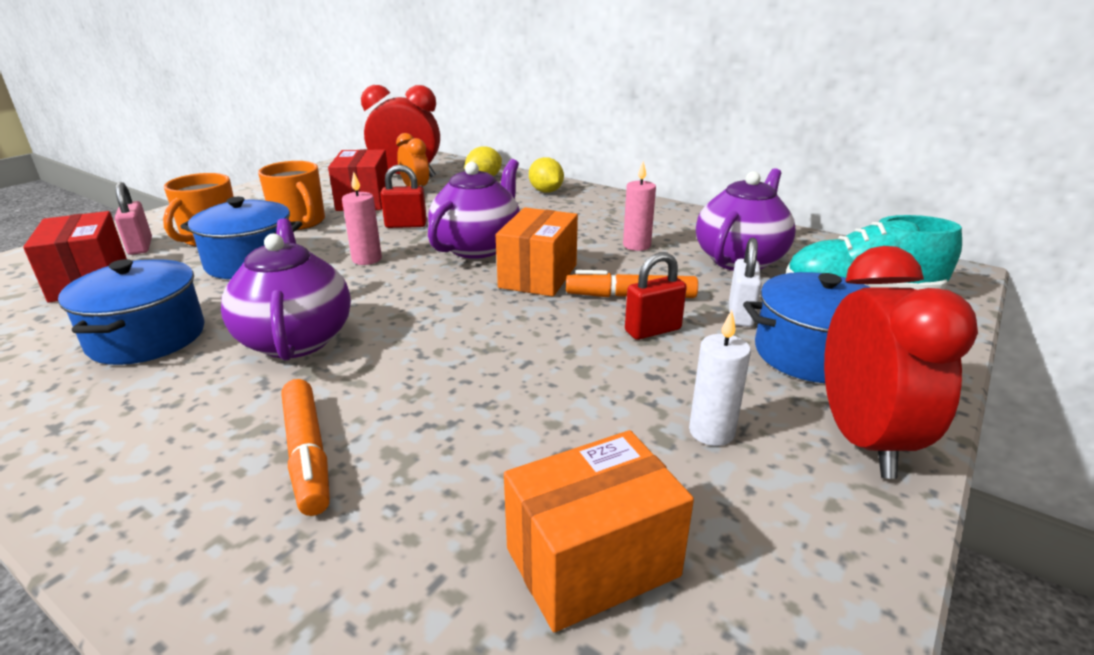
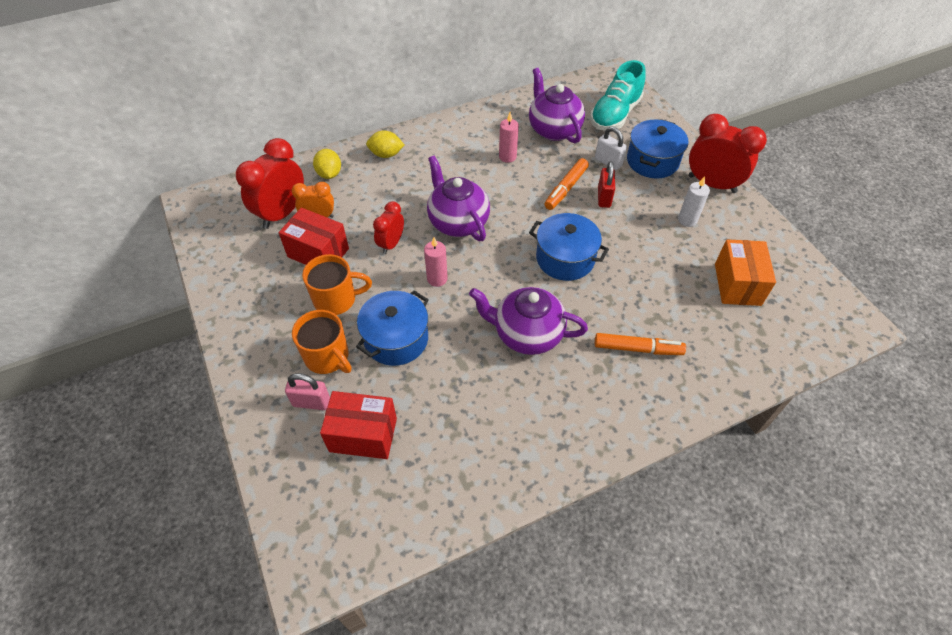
camera: 60 degrees left, 25 degrees up
blue pot [58,259,205,365] -> blue pot moved to [529,213,609,281]
red padlock [380,164,427,228] -> red clock [373,201,404,254]
orange box [496,208,578,297] -> none

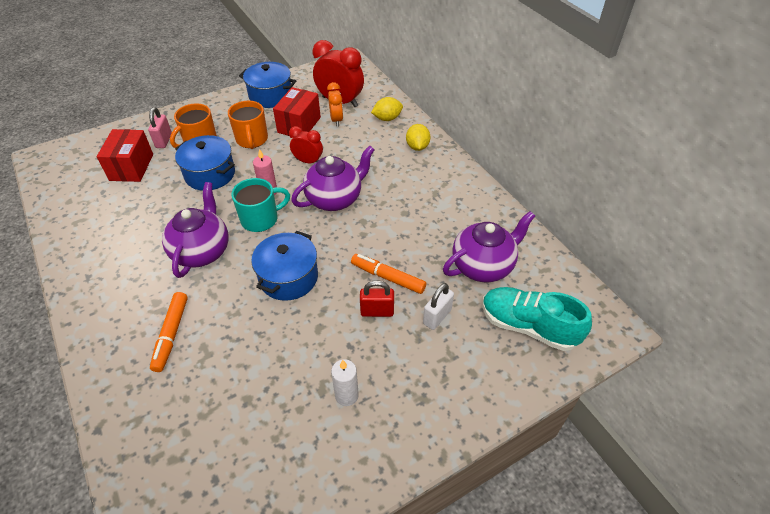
camera: 85 degrees right, 5 degrees down
pink candle [499,112,519,163] -> none
blue pot [627,119,688,178] -> blue pot moved to [239,62,296,108]
red clock [689,114,767,193] -> none
orange box [715,239,776,306] -> none
none -> turquoise mug [231,178,290,232]

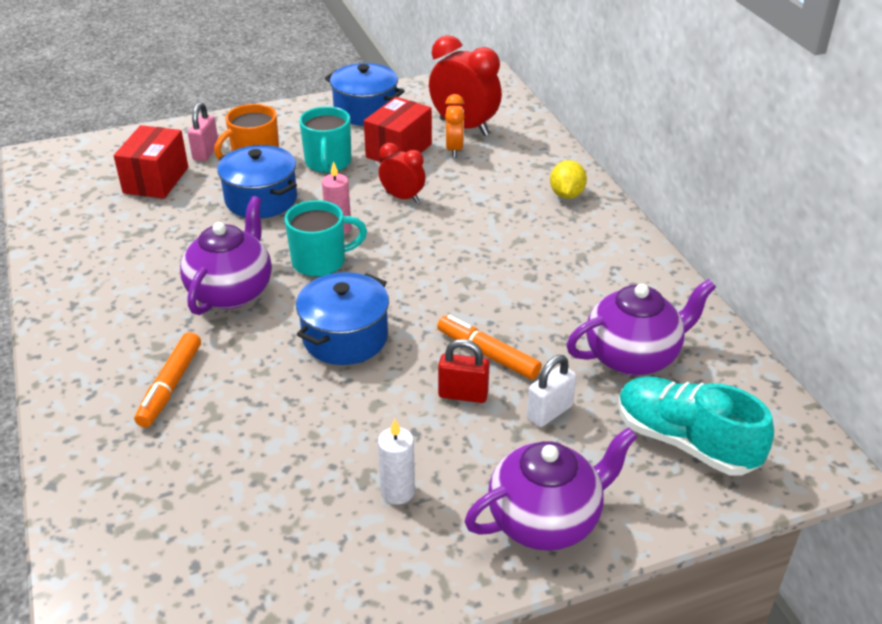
camera: 10 degrees right, 10 degrees down
orange mug [228,100,268,149] -> turquoise mug [299,106,352,173]
purple teapot [291,146,375,211] -> purple teapot moved to [465,427,637,551]
yellow lemon [371,97,403,121] -> none

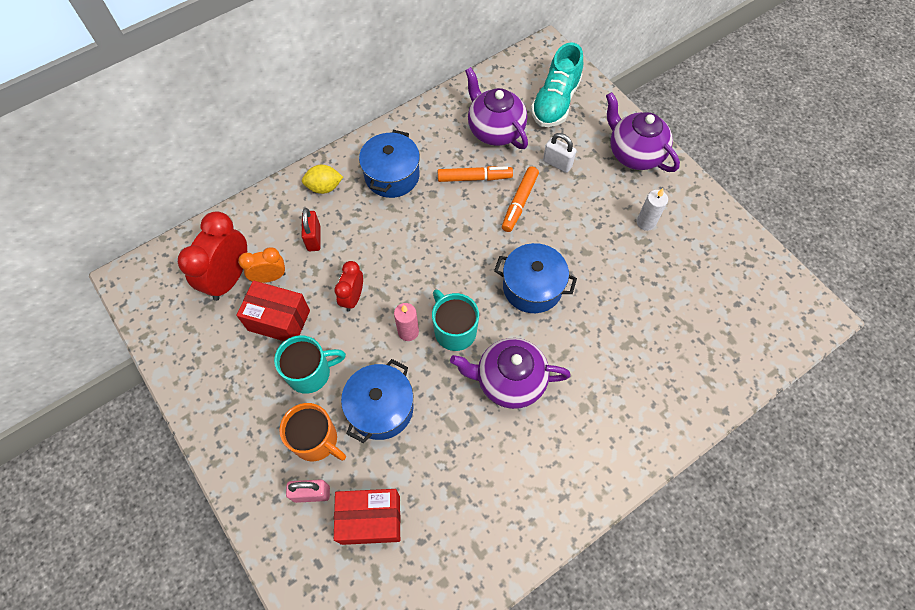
camera: 105 degrees left, 25 degrees up
orange marker [135,332,201,427] -> orange marker moved to [438,166,513,182]
blue pot [325,63,405,125] -> blue pot moved to [359,130,420,198]
red padlock [438,339,490,403] -> red padlock moved to [302,208,321,251]

